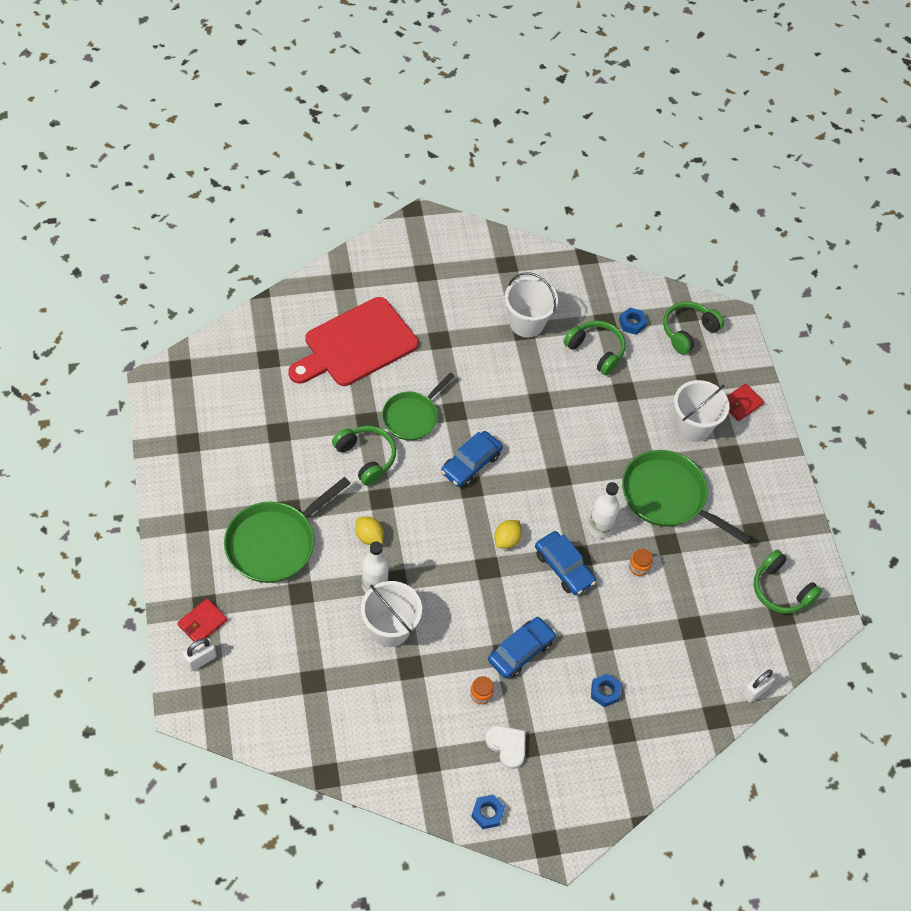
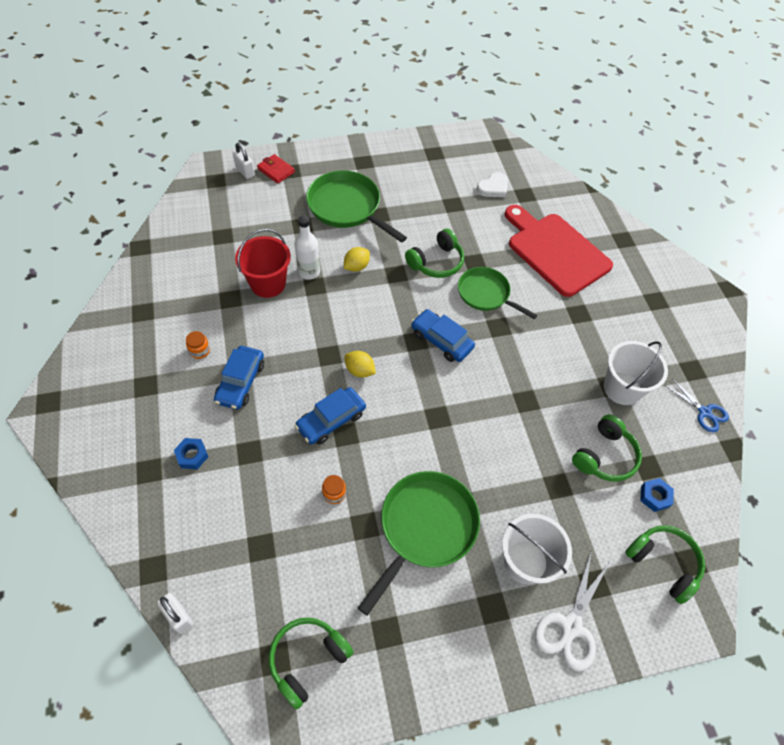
camera: 90 degrees right, 0 degrees up
white bucket [361,581,422,647] -> red bucket [235,229,291,298]
blue nut [471,794,505,829] -> none
white heart [485,725,526,769] -> white heart moved to [477,172,508,197]
blue car [488,617,556,678] -> blue car turned 60 degrees clockwise [214,346,264,410]
white bottle [588,482,620,538] -> none
red wallet [727,383,764,421] -> white scissors [535,552,611,671]
none -> blue scissors [664,379,729,433]

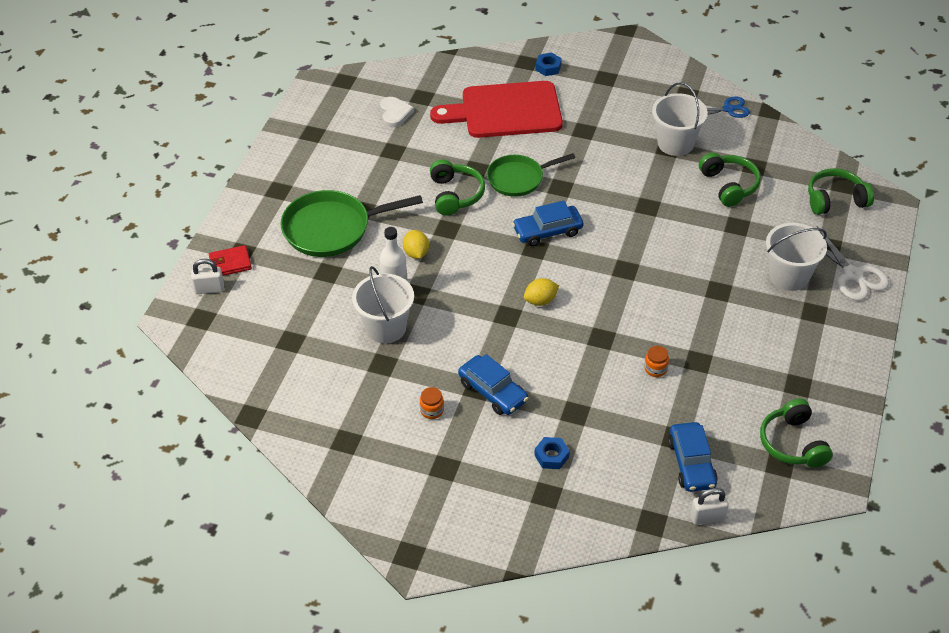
camera: 55 degrees left, 10 degrees down
red bucket [235,229,291,298] -> white bucket [352,266,414,344]
blue car [295,387,366,445] -> blue car moved to [668,422,718,492]
green pan [358,471,480,616] -> none
blue nut [640,478,674,512] -> blue nut moved to [536,52,562,76]

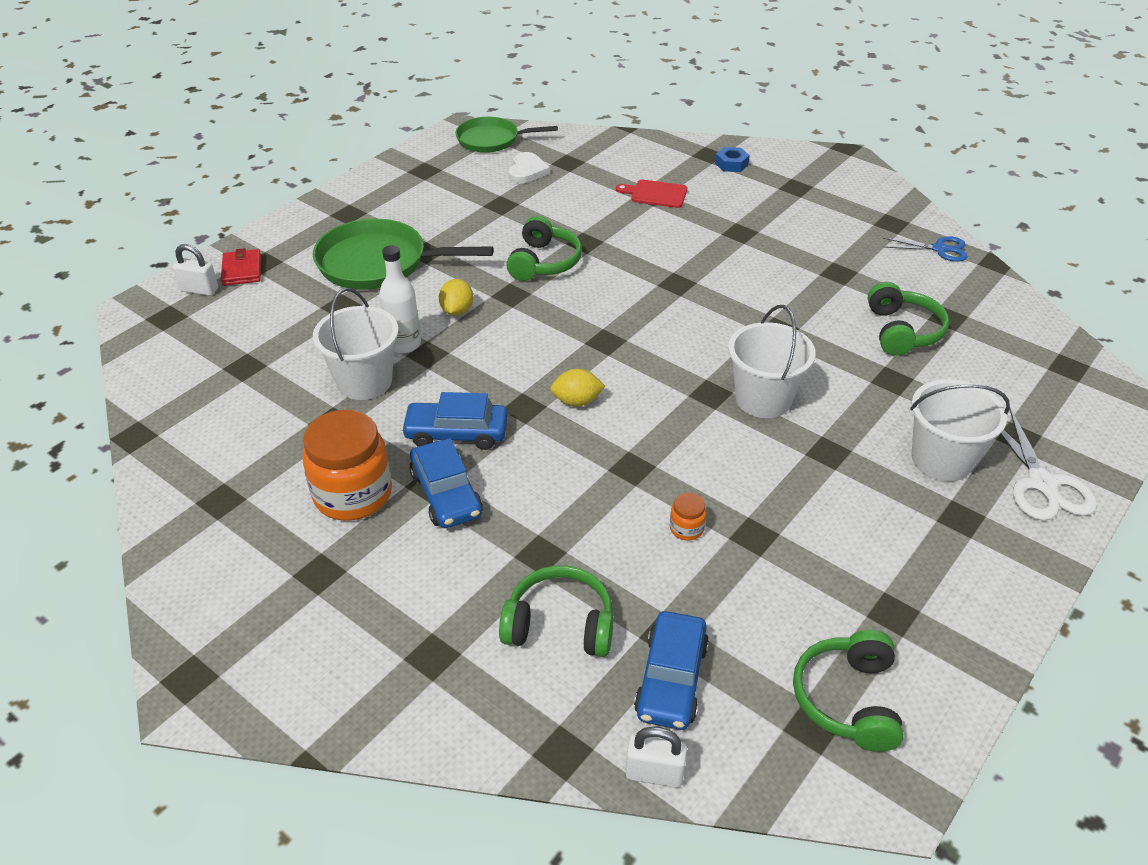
camera: 20 degrees right, 5 degrees down
red wallet [209,245,252,276] -> red wallet turned 75 degrees clockwise [221,248,261,286]
orange jar [420,387,444,419] -> orange jar [302,410,392,521], size x2.34
red cutting board [430,81,563,138] -> red cutting board [616,180,687,208], size x0.44
green pan [487,153,575,197] -> green pan moved to [456,117,558,153]
blue car [512,201,584,246] -> blue car moved to [401,392,508,450]
blue nut [534,437,570,469] -> none
white bucket [652,82,708,156] -> white bucket moved to [728,305,816,418]
green headphones [808,168,874,215] -> green headphones moved to [499,565,614,657]

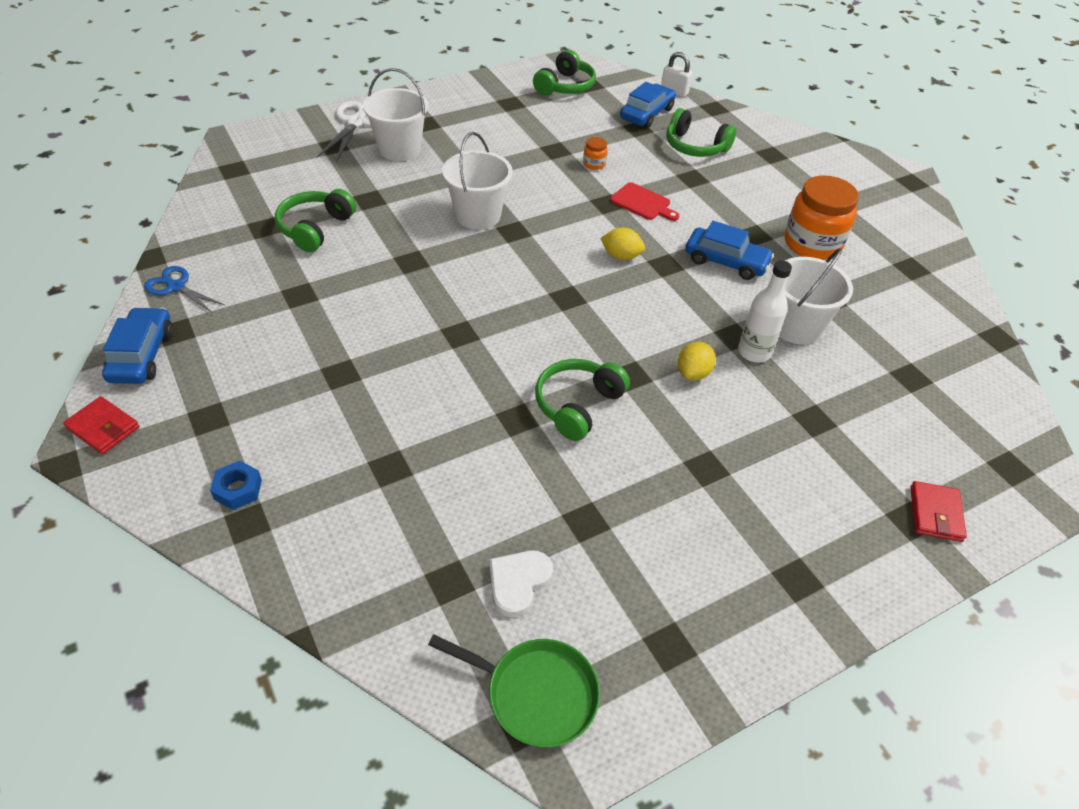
camera: 160 degrees left, 5 degrees up
white padlock [173,244,218,296] -> none
green pan [313,219,494,290] -> none
blue car [409,438,483,528] -> blue car moved to [102,307,173,384]
red cutting board [616,180,687,208] -> red cutting board moved to [610,182,679,221]
none -> red wallet [63,396,139,454]

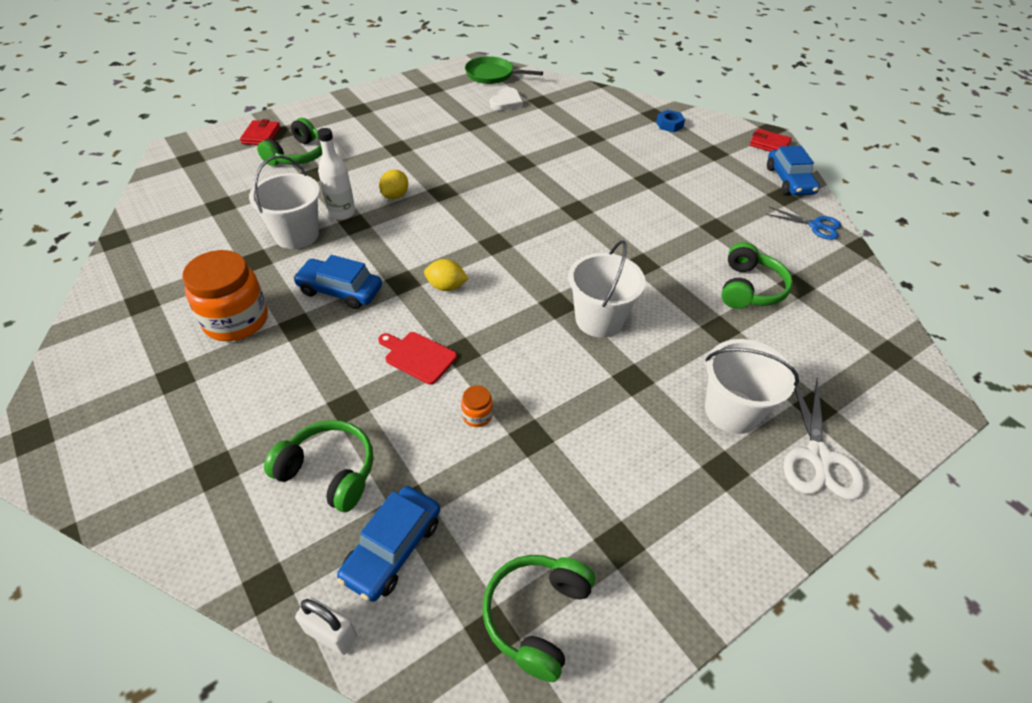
camera: 175 degrees right, 0 degrees up
green headphones [535,359,630,441] -> green headphones moved to [257,118,322,166]

